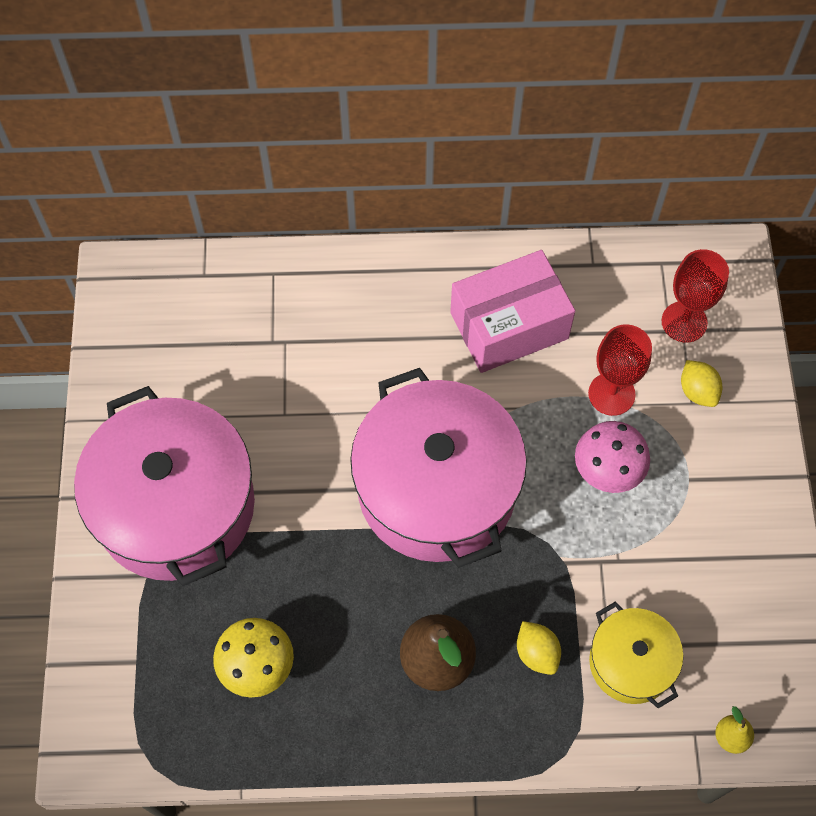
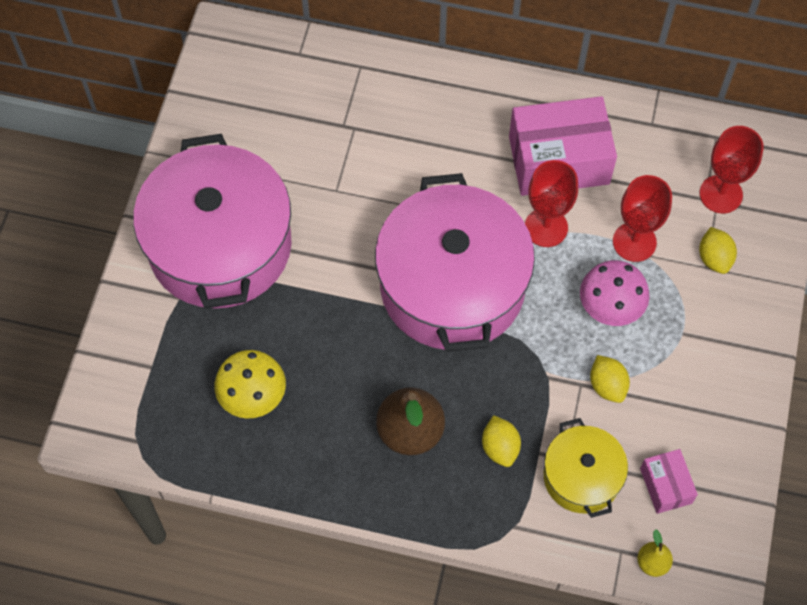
camera: 15 degrees right, 0 degrees up
none -> red goblet [525,160,578,247]
none -> yellow lemon [590,355,630,403]
none -> pink box [640,449,698,514]

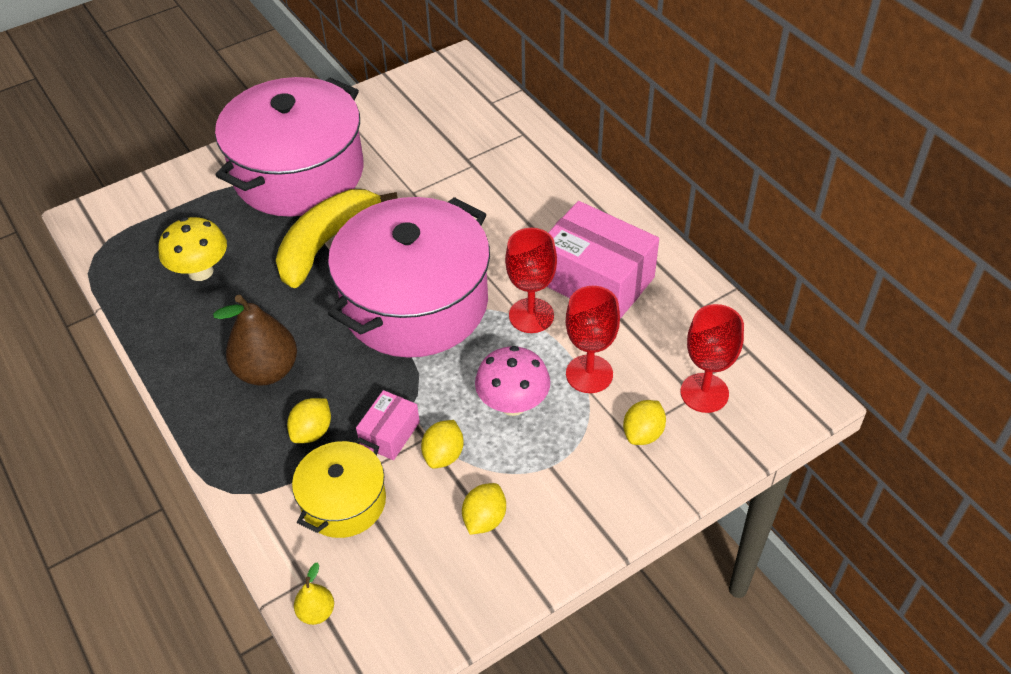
camera: 45 degrees right, 15 degrees down
pink box [640,449,698,514] -> pink box moved to [356,390,420,460]
none -> yellow banana [276,189,398,288]
none -> yellow lemon [462,483,506,535]

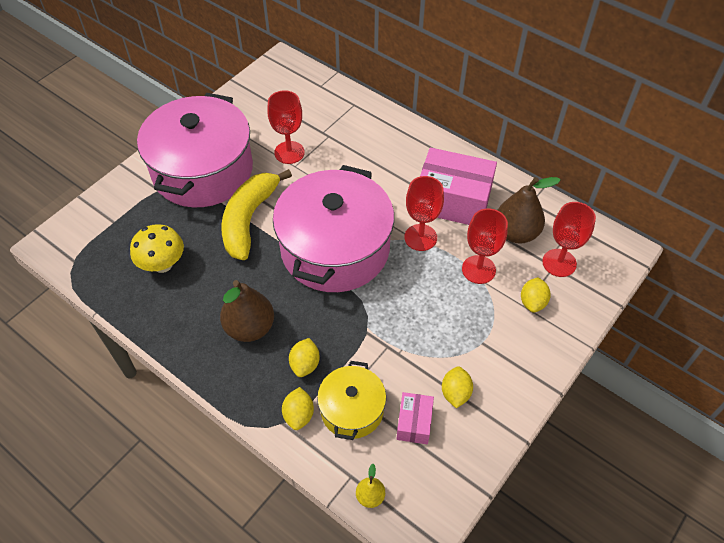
camera: 20 degrees left, 5 degrees up
pink box [356,390,420,460] -> pink box moved to [396,392,434,444]
yellow lemon [421,420,464,468] -> yellow lemon moved to [282,387,314,430]
pink mushroom [475,346,550,416] -> none
none -> red goblet [267,90,305,164]
none -> brown pear [498,177,561,244]

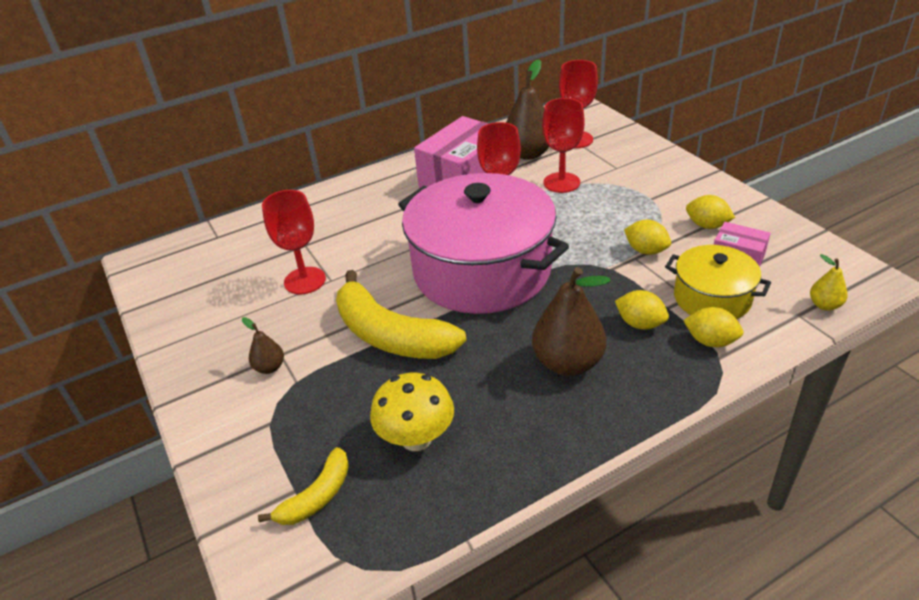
camera: 65 degrees left, 15 degrees down
pink pot [137,93,253,207] -> brown pear [242,317,284,374]
yellow lemon [521,277,551,313] -> yellow lemon moved to [624,220,671,255]
none -> yellow banana [258,447,349,525]

